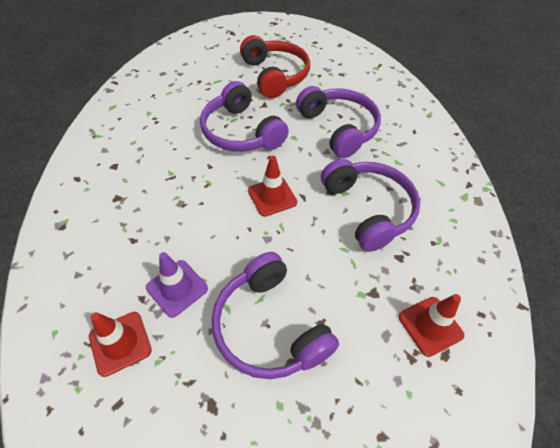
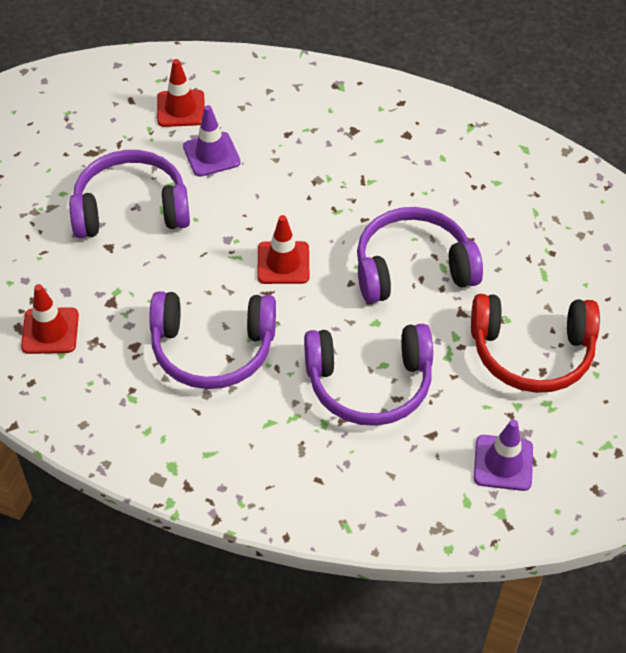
camera: 115 degrees right, 0 degrees up
none -> purple traffic cone [474,419,533,491]

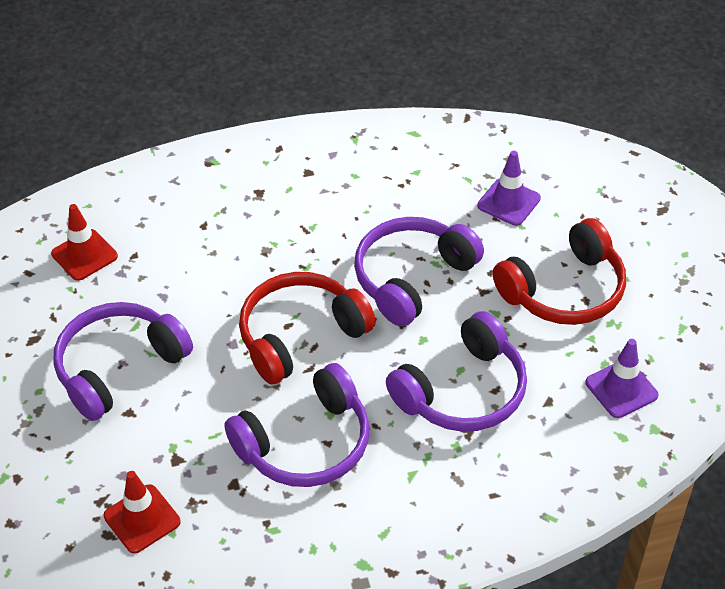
camera: 35 degrees left, 5 degrees down
purple traffic cone [183,105,241,177] -> purple traffic cone moved to [477,151,541,226]
red traffic cone [257,215,309,284] -> red headphones [239,272,376,385]

